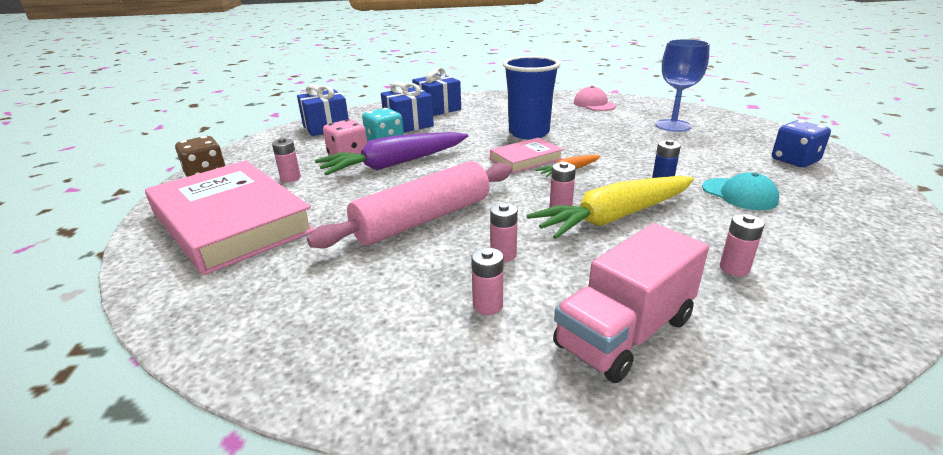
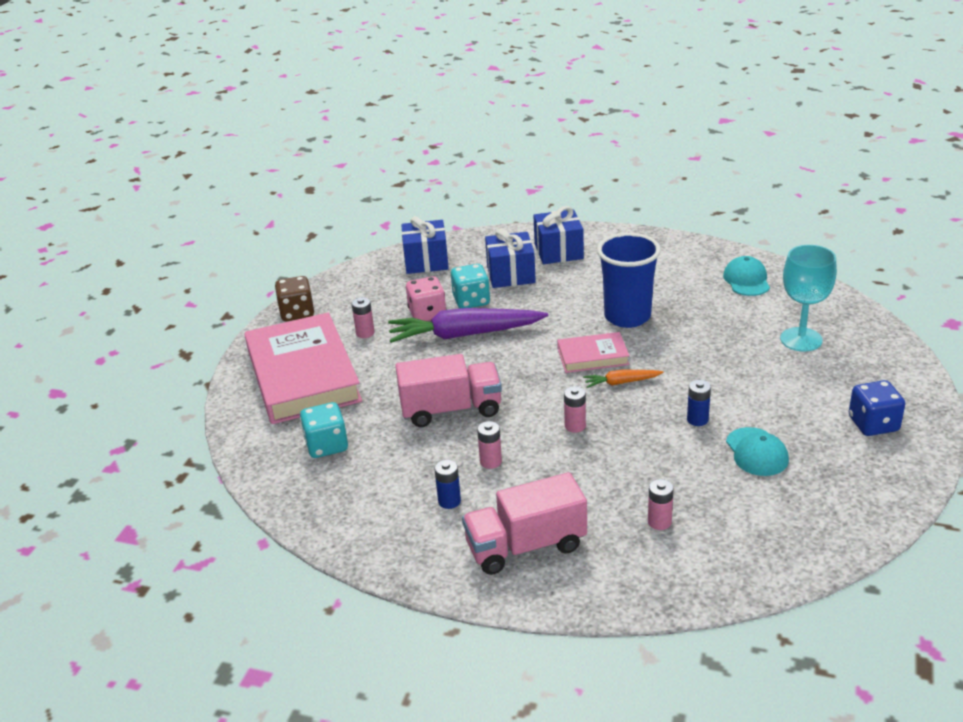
camera: 25 degrees right, 5 degrees up
pink rolling pin [307,161,512,248] -> pink truck [395,354,502,427]
pink battery [471,248,503,315] -> blue battery [434,460,461,509]
yellow carrot [526,176,694,239] -> none
pink cap [574,86,616,111] -> turquoise cap [723,256,770,296]
blue goblet [655,39,710,132] -> turquoise goblet [780,245,837,352]
none -> turquoise dice [300,402,348,458]

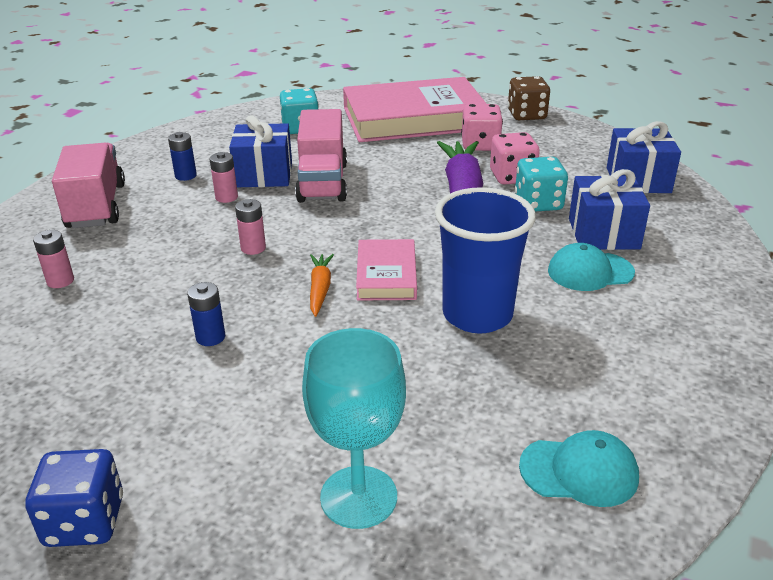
camera: 95 degrees right, 0 degrees up
pink battery [352,297,375,338] -> pink dice [461,104,503,151]
blue gift [533,206,584,264] -> blue gift moved to [229,115,292,187]
turquoise cap [726,427,789,476] -> turquoise cap moved to [548,243,635,291]

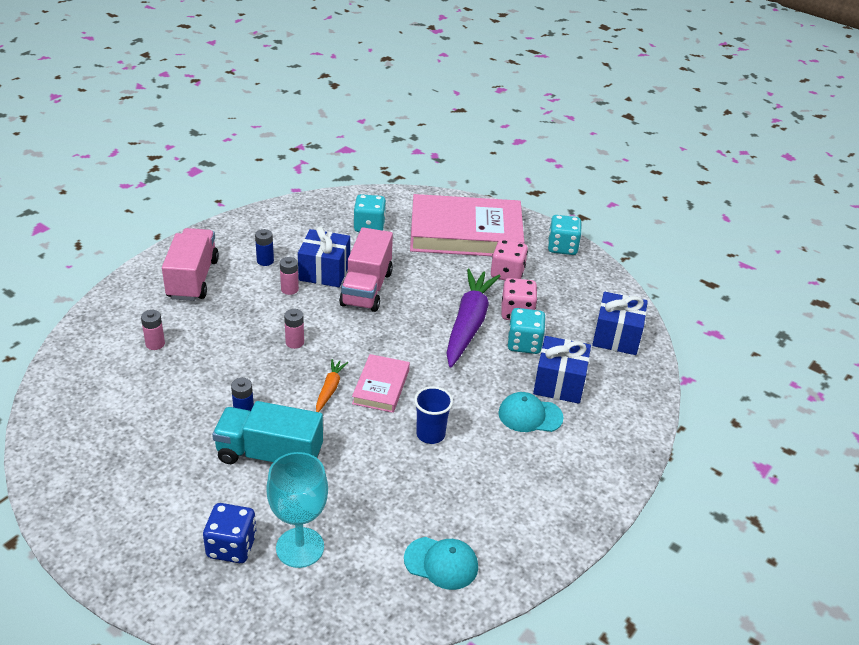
camera: 10 degrees right, 5 degrees up
blue dice [25,449,123,547] -> blue dice moved to [203,503,257,563]
blue cup [435,187,536,334] -> blue cup [414,386,453,444], size x0.57
brown dice [508,76,550,120] -> turquoise dice [548,215,582,255]
none -> turquoise truck [212,401,323,464]

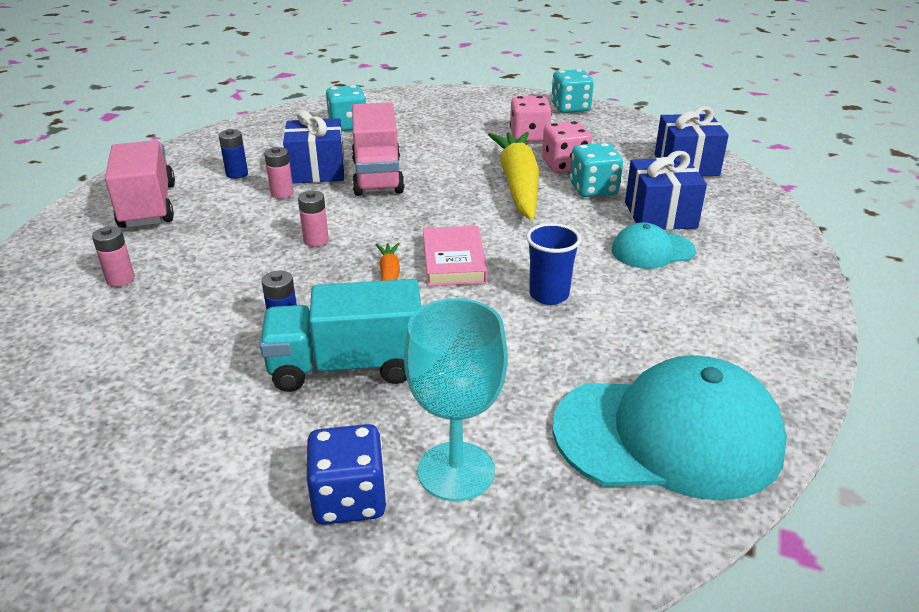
camera: 15 degrees left, 5 degrees down
turquoise cap [404,537,478,590] -> turquoise cap [552,355,787,501], size x1.98
pink book [410,194,524,256] -> none
purple carrot [446,269,500,368] -> yellow carrot [488,132,539,220]

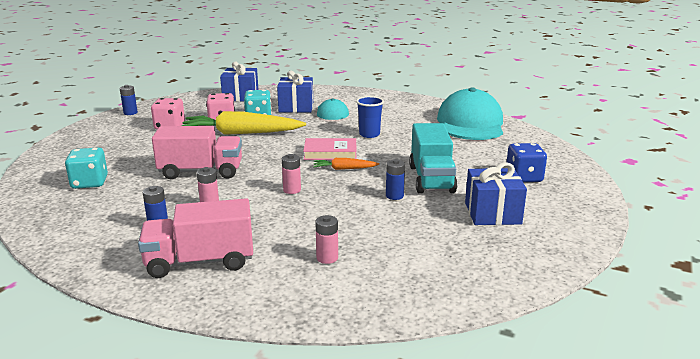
camera: 85 degrees left, 10 degrees down
blue gift [283,110,345,184] -> blue gift moved to [465,162,527,225]
turquoise goblet [404,298,508,501] -> none
turquoise dice [551,69,594,113] -> blue battery [120,85,138,115]

